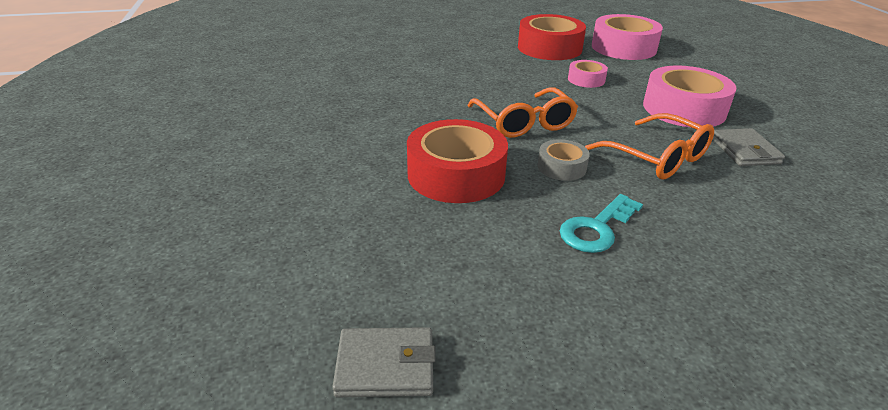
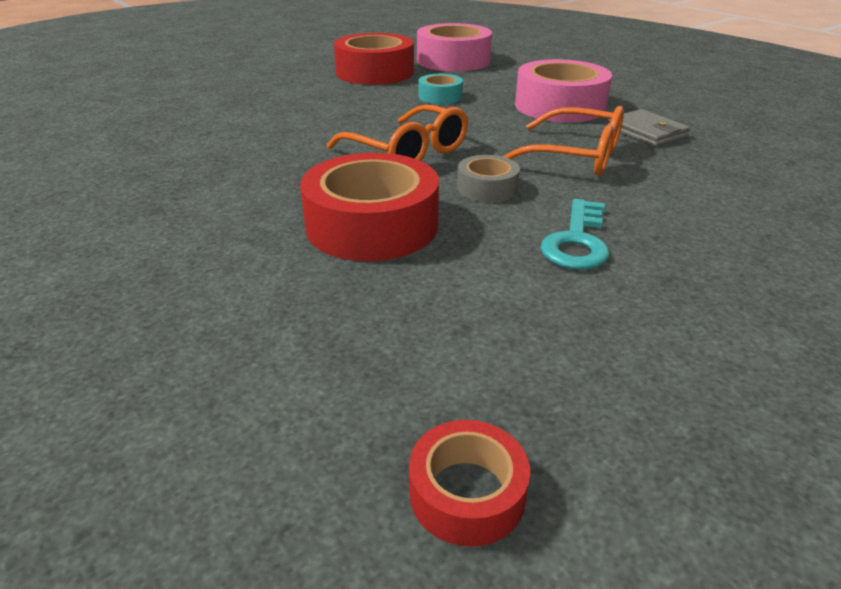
camera: 25 degrees left, 0 degrees up
grey wallet [332,327,436,397] -> red tape [409,420,530,547]
pink tape [568,60,608,88] -> turquoise tape [418,74,463,104]

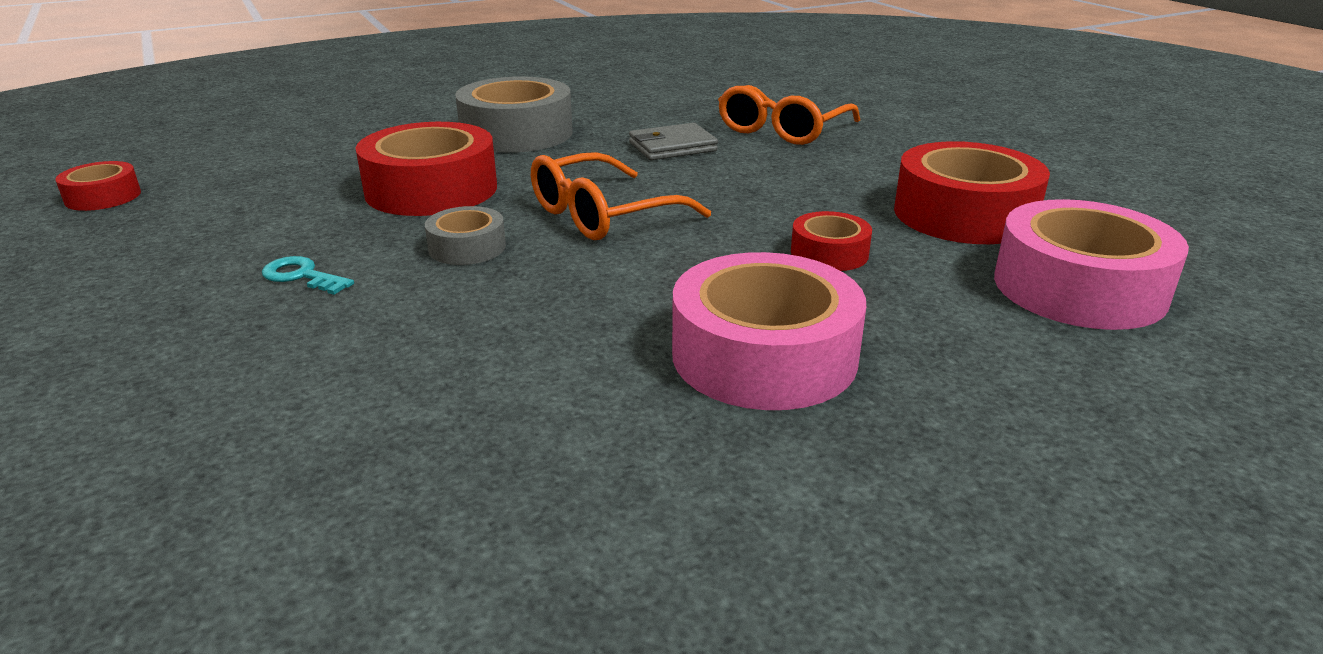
camera: 100 degrees right, 5 degrees down
turquoise tape [418,74,463,104] -> red tape [791,211,872,271]
orange glasses [502,106,624,175] -> orange glasses moved to [718,85,860,145]
turquoise key [541,199,610,270] -> turquoise key [262,256,354,295], size x0.67
grey wallet [608,109,691,147] -> grey wallet moved to [629,123,718,160]
none -> grey tape [455,76,573,153]

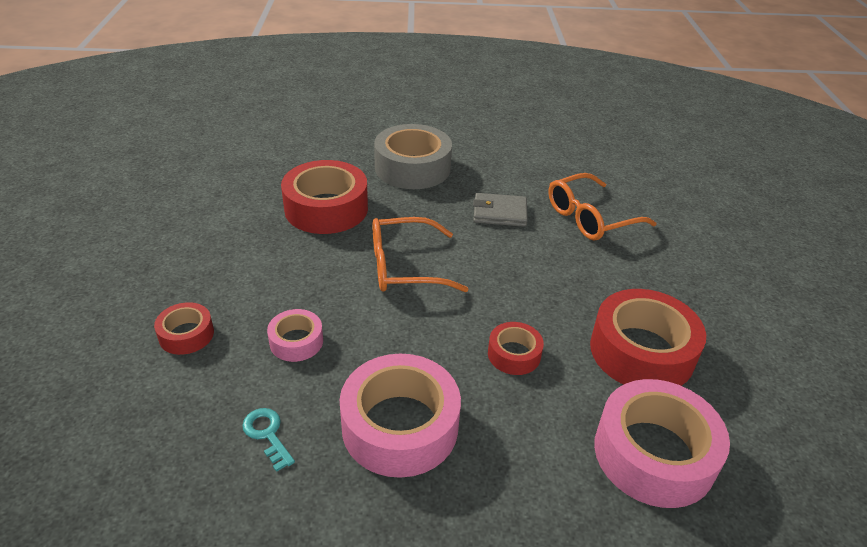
camera: 25 degrees right, 10 degrees up
red tape [55,161,141,211] -> red tape moved to [154,302,214,355]
turquoise key [262,256,354,295] -> turquoise key moved to [242,408,295,472]
grey tape [425,206,506,265] -> none
none -> pink tape [267,309,323,362]

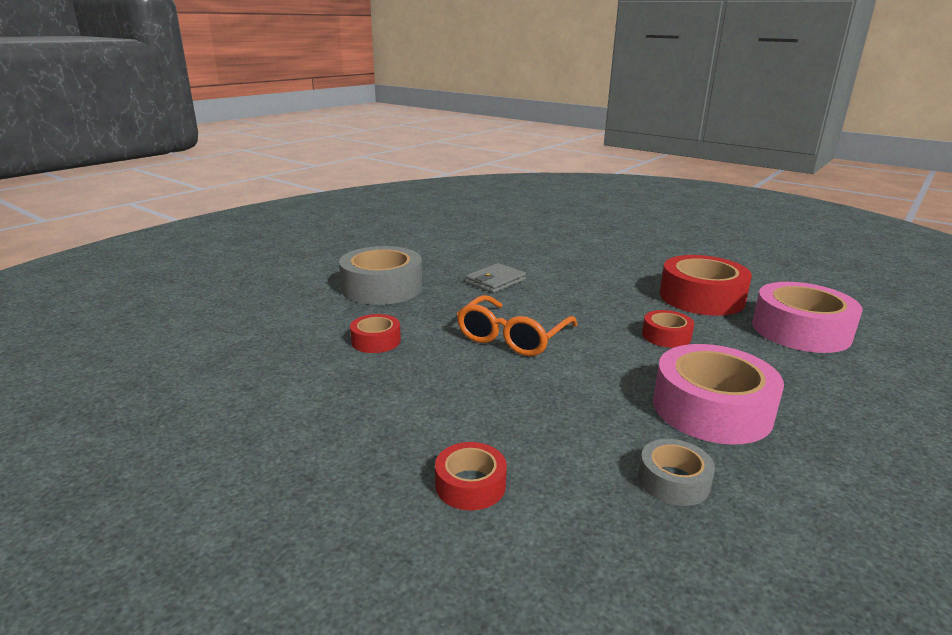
camera: 50 degrees left, 15 degrees down
turquoise key [242,408,295,472] -> grey tape [638,439,715,506]
pink tape [267,309,323,362] -> none
red tape [281,160,368,234] -> red tape [350,314,401,353], size x0.51
orange glasses [548,173,657,240] -> none

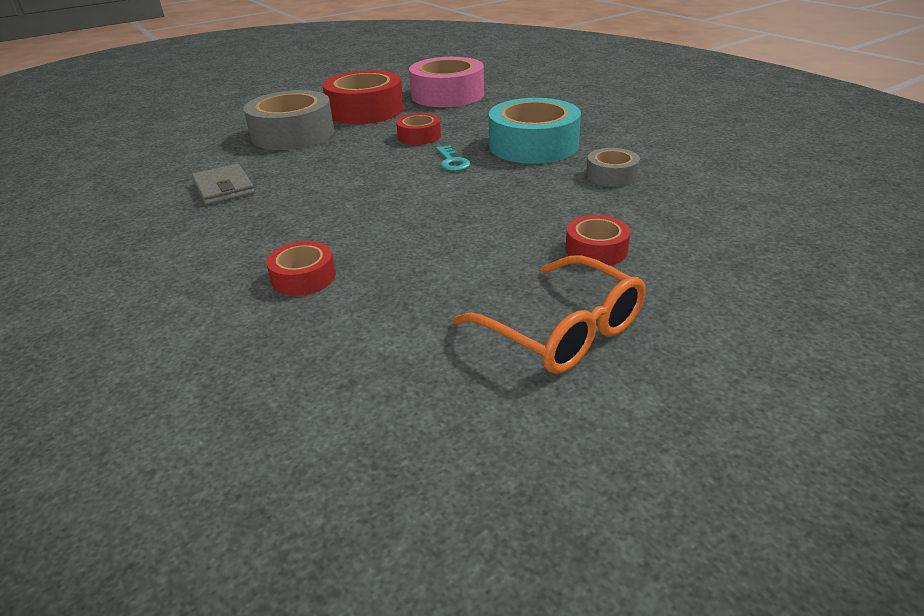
camera: 70 degrees left, 10 degrees up
grey tape [339,246,422,305] -> grey tape moved to [243,90,334,150]
orange glasses [457,295,578,356] -> orange glasses moved to [452,255,646,374]
pink tape [653,344,784,445] -> turquoise tape [489,98,581,164]
none -> turquoise key [436,145,470,171]

